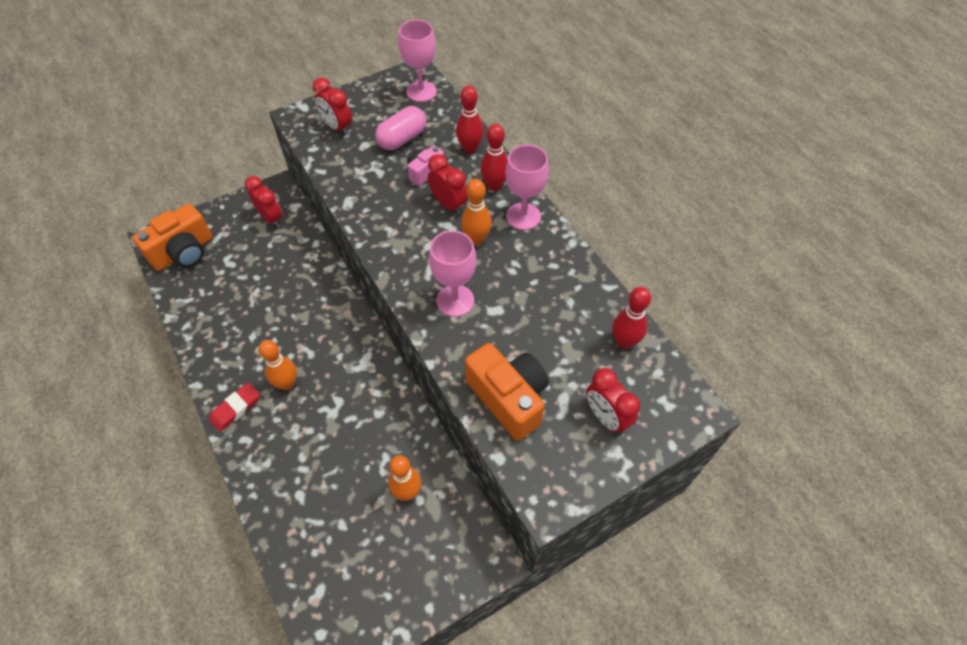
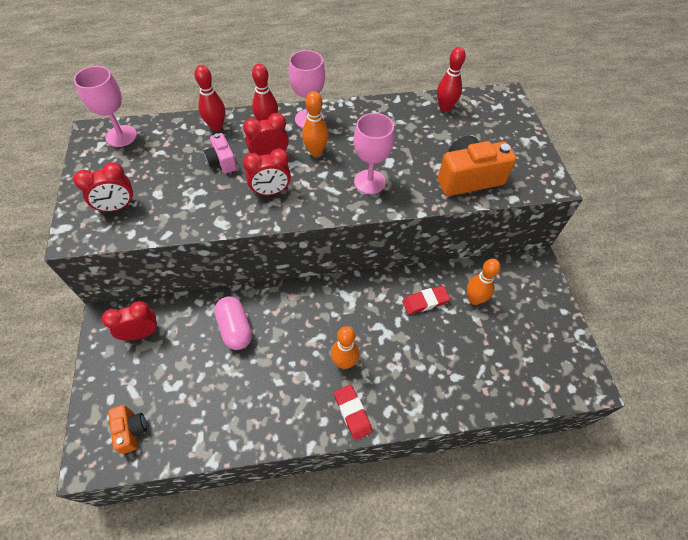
camera: 70 degrees left, 0 degrees up
orange camera [132,204,213,271] -> orange camera [108,405,147,454], size x0.55
pink capsule [375,106,426,150] -> pink capsule moved to [214,296,252,350]
red clock [586,368,640,434] -> red clock moved to [243,148,291,195]
none -> red eraser [402,286,450,315]

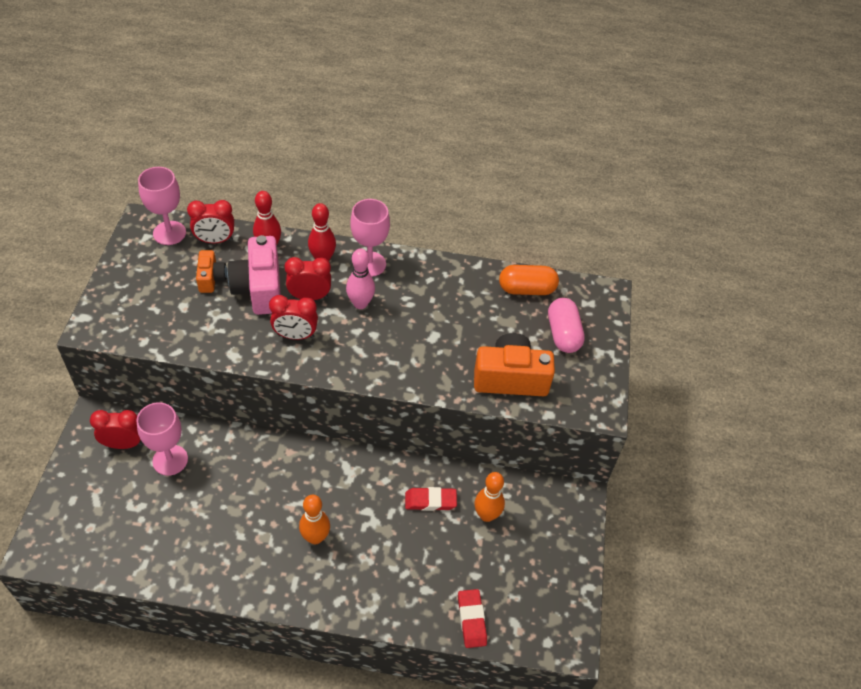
camera: 15 degrees right, 5 degrees down
red clock [74,162,135,213] -> red clock moved to [187,200,234,243]
orange camera [108,405,147,454] -> orange camera moved to [196,250,227,293]
pink camera [204,133,237,173] -> pink camera [227,235,281,315], size x1.81
pink capsule [214,296,252,350] -> pink capsule moved to [548,298,585,353]
orange bowling pin [302,91,329,156] -> pink bowling pin [346,249,375,309]
red eraser [334,384,372,440] -> red eraser moved to [458,589,487,648]
pink goblet [354,113,394,194] -> pink goblet moved to [136,402,188,476]
red bowling pin [437,47,466,112] -> orange capsule [499,265,559,295]

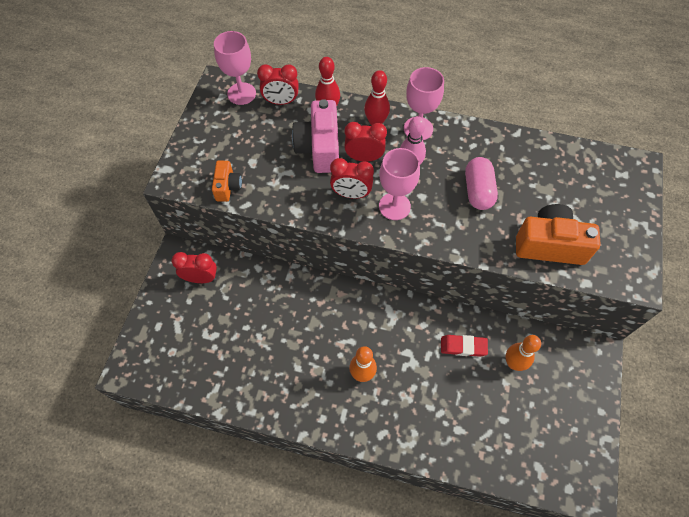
camera: 10 degrees right, 10 degrees up
pink goblet [136,402,188,476] -> pink goblet moved to [379,148,420,220]
orange camera [196,250,227,293] -> orange camera moved to [212,161,242,202]
red eraser [458,589,487,648] -> none
orange capsule [499,265,559,295] -> none
pink capsule [548,298,585,353] -> pink capsule moved to [465,157,498,210]

